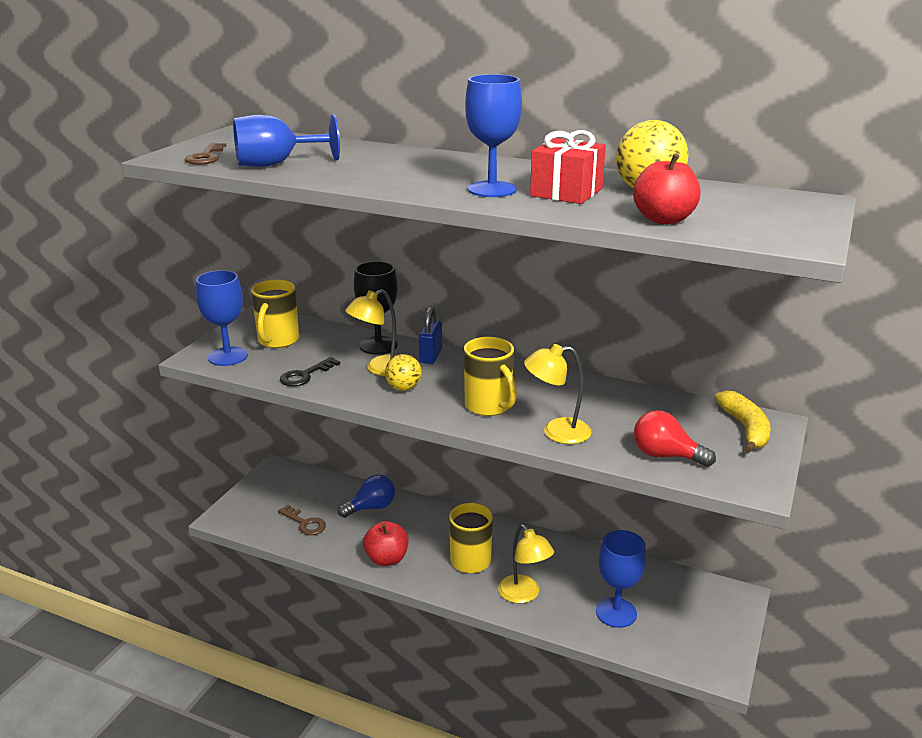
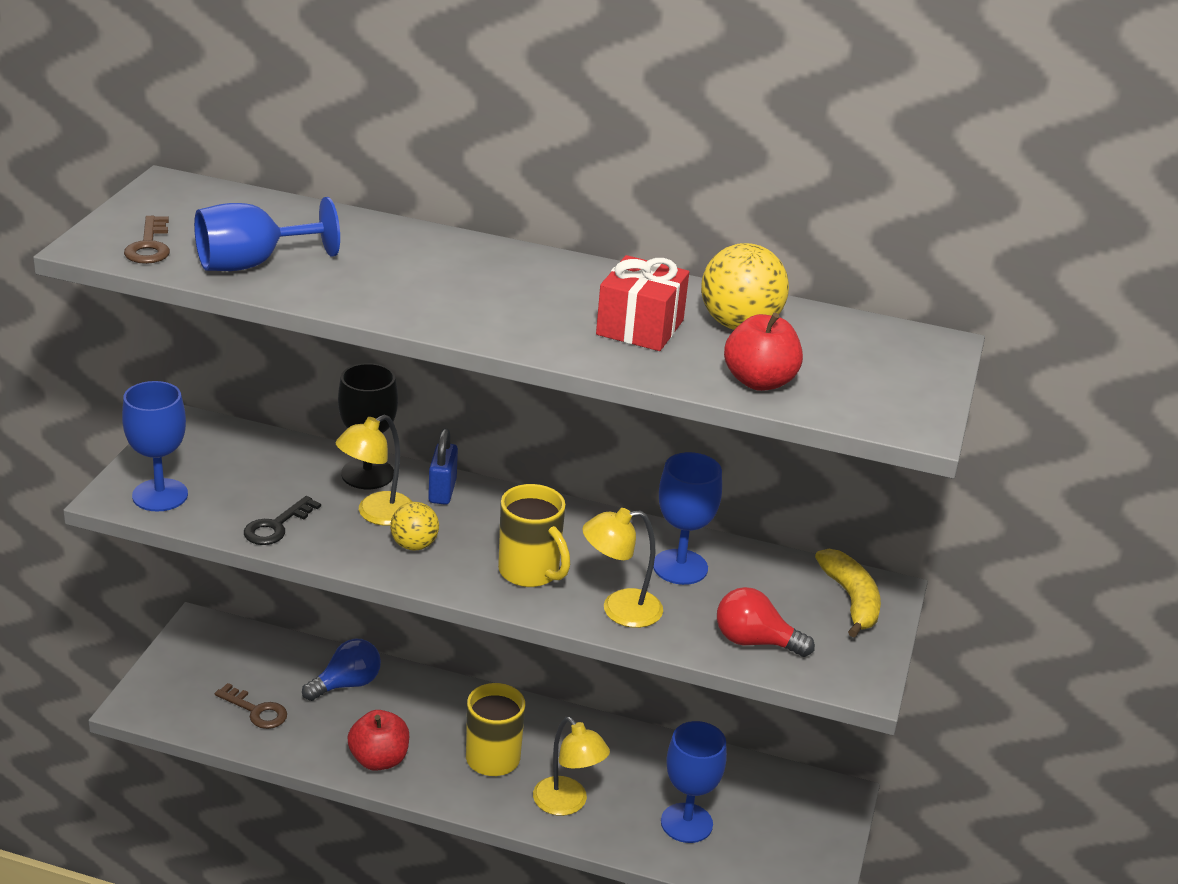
camera: 10 degrees left, 5 degrees up
yellow mug [251,280,299,348] -> none
blue goblet [465,74,522,197] -> blue goblet moved to [653,452,722,585]

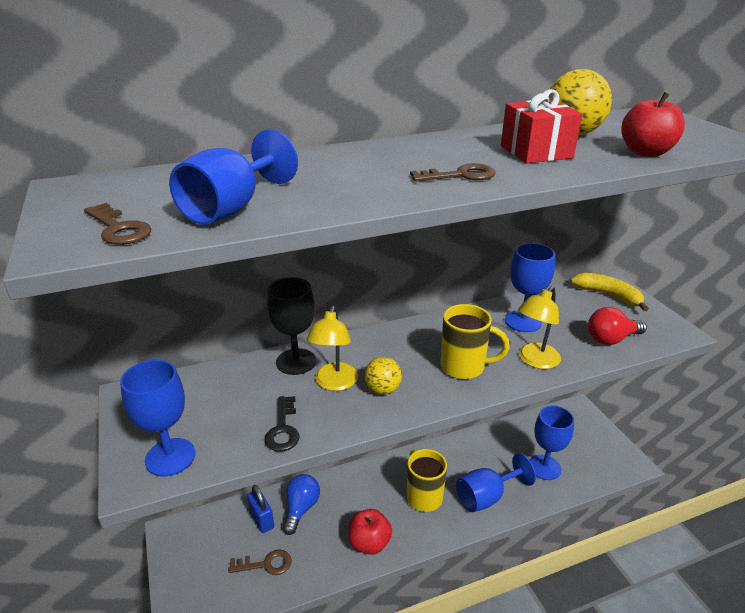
camera: 35 degrees left, 0 degrees up
blue padlock [428,428,458,505] -> blue padlock moved to [247,485,274,533]
yellow lamp [533,717,610,816] -> blue goblet [456,453,536,512]
none -> brown key [410,163,496,181]

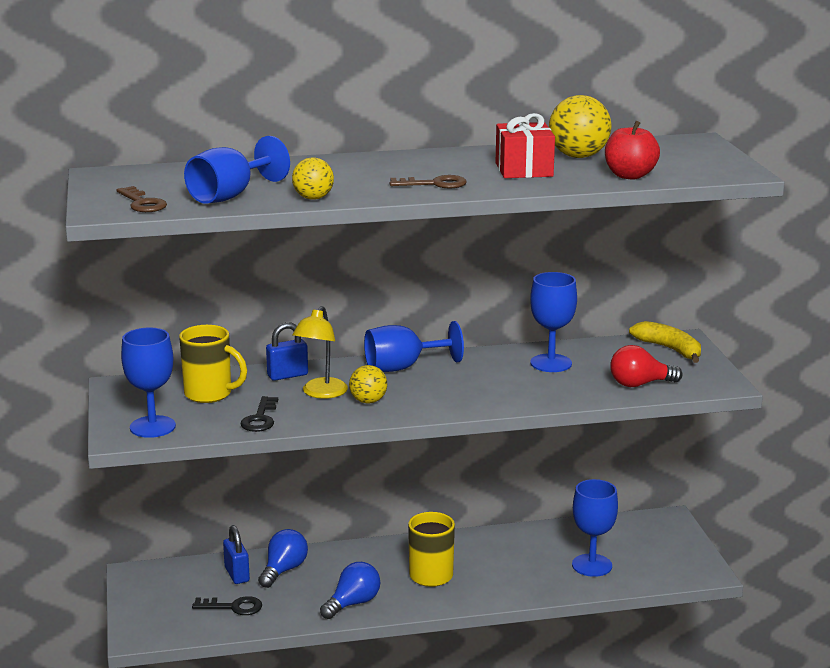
camera: 10 degrees right, 10 degrees down
brown key [228,549,292,575] -> black key [192,596,262,615]
black goblet [267,277,316,375] -> blue padlock [266,322,308,381]
red apple [348,509,392,555] -> blue light bulb [320,562,380,619]
yellow mug [440,304,510,379] -> yellow mug moved to [179,325,247,403]
blue goblet [456,453,536,512] -> blue goblet moved to [364,321,464,372]
yellow lamp [518,286,561,369] -> none
none -> yellow ball [292,157,334,200]

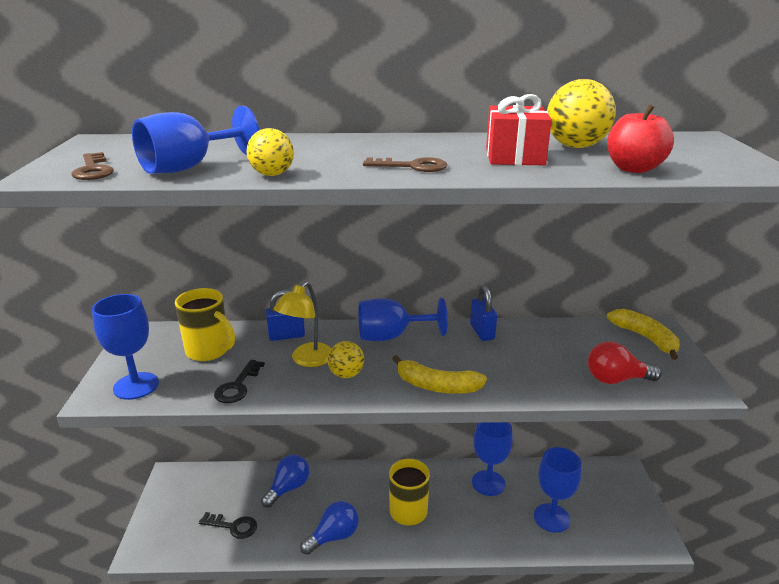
camera: 10 degrees right, 5 degrees up
blue padlock [223,525,250,584] -> blue padlock moved to [470,286,497,341]
blue goblet [530,272,577,372] -> blue goblet moved to [472,422,513,496]
none -> yellow banana [392,355,487,394]

